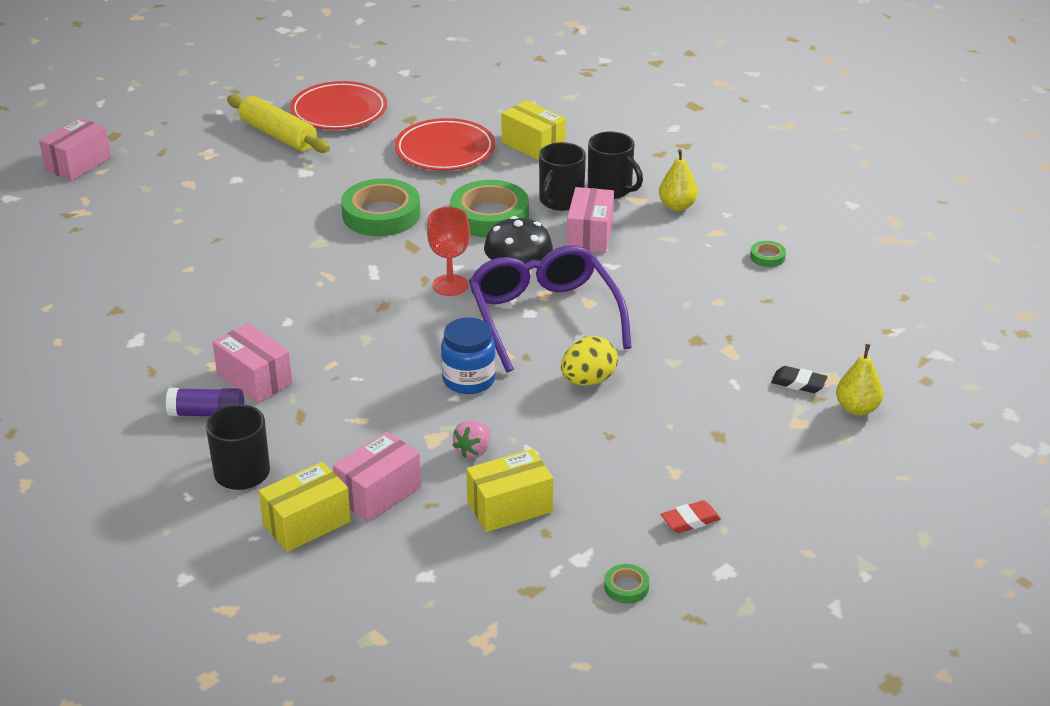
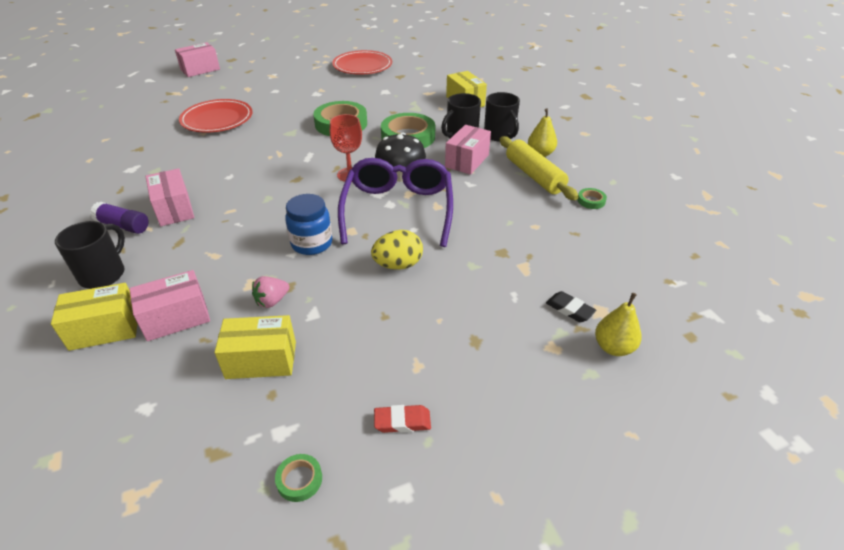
camera: 20 degrees right, 5 degrees up
yellow rolling pin [227,95,330,153] -> yellow rolling pin moved to [500,136,578,200]
red plate [395,118,495,171] -> red plate moved to [179,99,252,133]

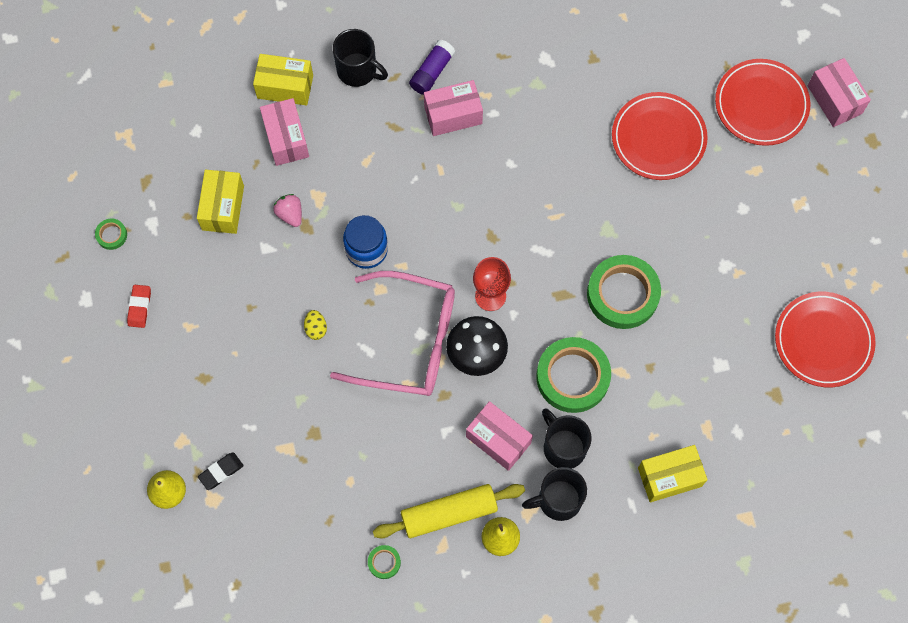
camera: 100 degrees right, 30 degrees up
yellow box [51,283,138,351] -> yellow box turned 75 degrees counterclockwise [253,54,313,106]
purple glasses [338,158,453,247] -> pink glasses [330,271,455,396]
yellow egg [371,230,423,270] -> yellow egg [304,310,327,340], size x0.59
none -> red plate [715,59,810,146]

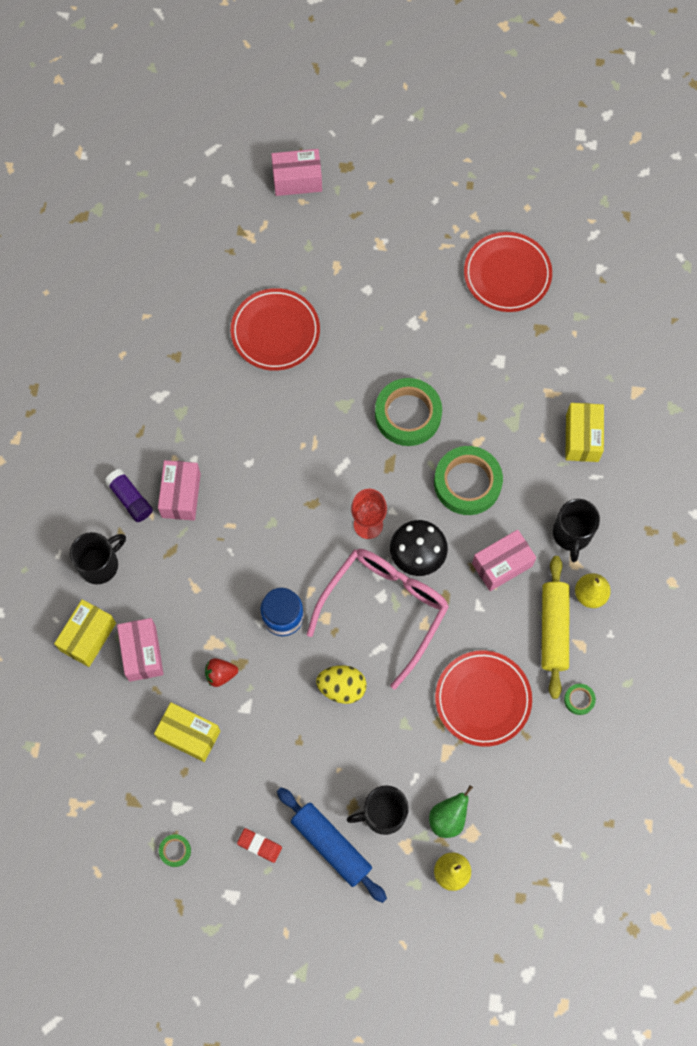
camera: 70 degrees left, 0 degrees up
black eraser [198,452,244,490] -> green pear [429,785,473,838]
pink box [260,98,309,166] -> pink box turned 75 degrees clockwise [117,618,164,682]
pink strawberry [273,194,302,227] -> red strawberry [205,658,238,687]
yellow egg [304,310,327,340] -> yellow egg [316,665,367,704], size x1.71
black mug [542,408,592,469] -> black mug moved to [346,785,409,835]
red plate [715,59,810,146] -> red plate moved to [435,650,532,747]
none -> blue rolling pin [277,787,387,903]

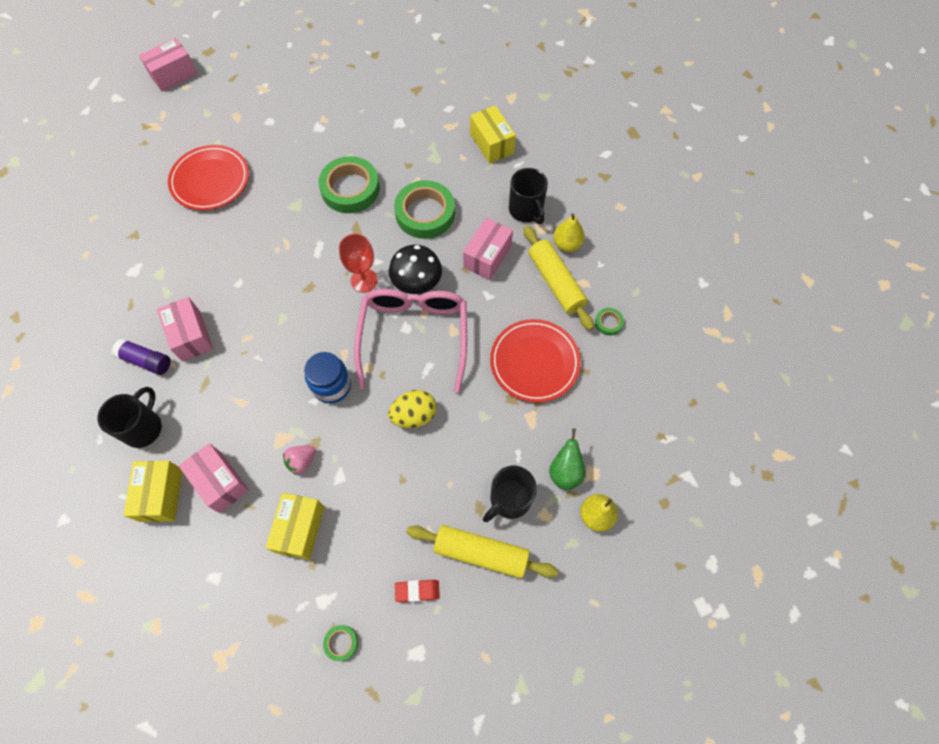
camera: 30 degrees left, 5 degrees down
yellow box [154,702,220,762] -> yellow box turned 75 degrees counterclockwise [266,493,324,560]
red strawberry [205,658,238,687] -> pink strawberry [283,446,316,475]
blue rolling pin [277,787,387,903] -> yellow rolling pin [406,525,558,578]
red plate [464,232,552,312] -> none

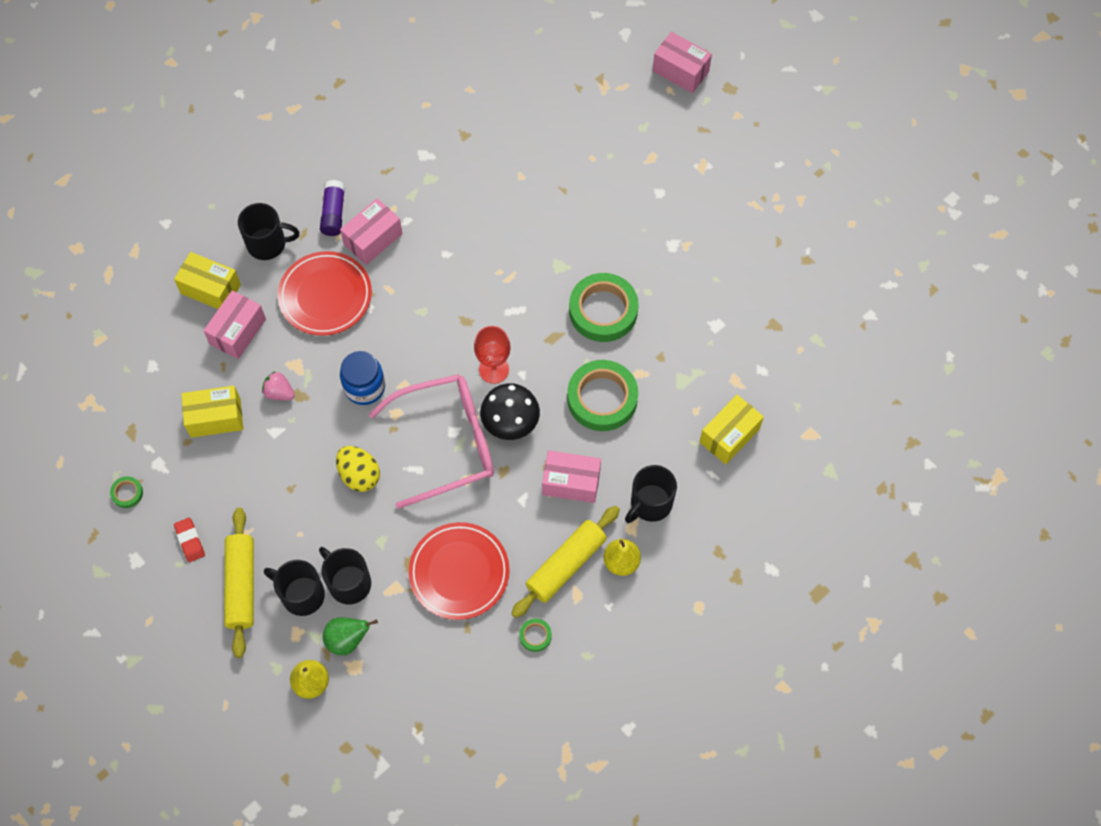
camera: 70 degrees right, 0 degrees up
yellow box [123,461,182,522] -> yellow box turned 45 degrees clockwise [174,252,241,309]
red plate [168,145,249,210] -> red plate moved to [278,251,372,336]
none -> black mug [319,547,371,604]

